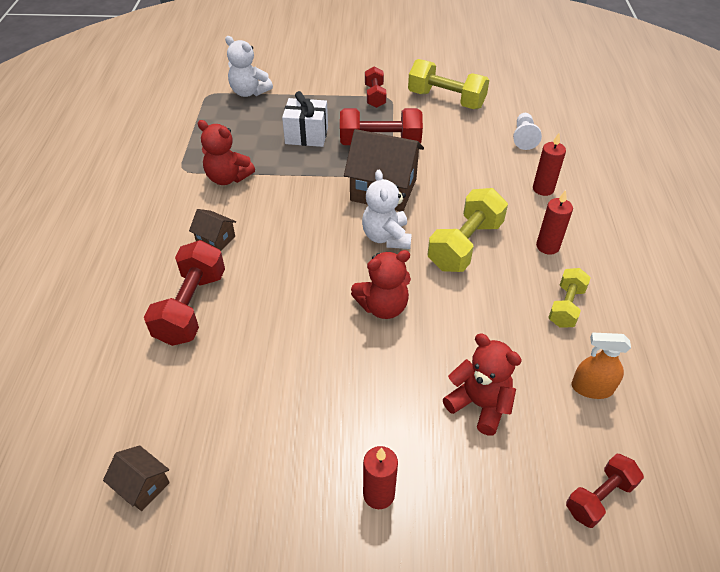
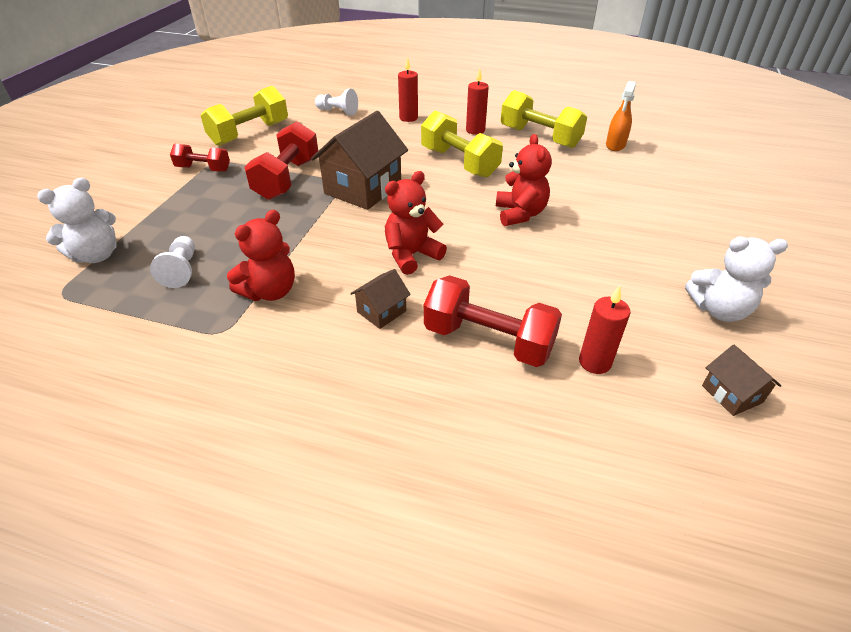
camera: 75 degrees left, 5 degrees down
brown house [103,445,170,511] -> brown house turned 75 degrees counterclockwise [702,345,782,416]
white gift [282,91,328,147] -> none
white teddy bear [362,170,412,249] -> white teddy bear moved to [685,237,788,322]
red candle [363,446,398,509] -> red candle moved to [579,285,630,374]
red teddy bear [443,334,522,435] -> red teddy bear moved to [385,171,447,275]
yellow dumbbell [548,268,591,327] -> yellow dumbbell [501,90,587,148], size x1.66
red dumbbell [566,454,644,528] -> none
none -> white pawn [150,236,195,288]

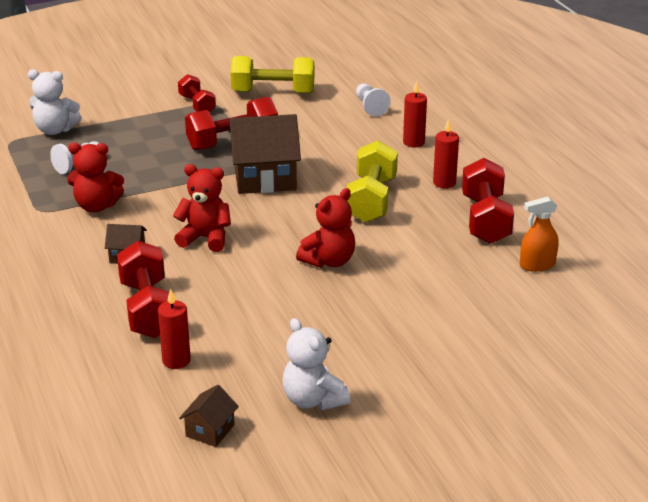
camera: 50 degrees right, 10 degrees down
yellow dumbbell [501,90,587,148] -> red dumbbell [462,158,514,244]

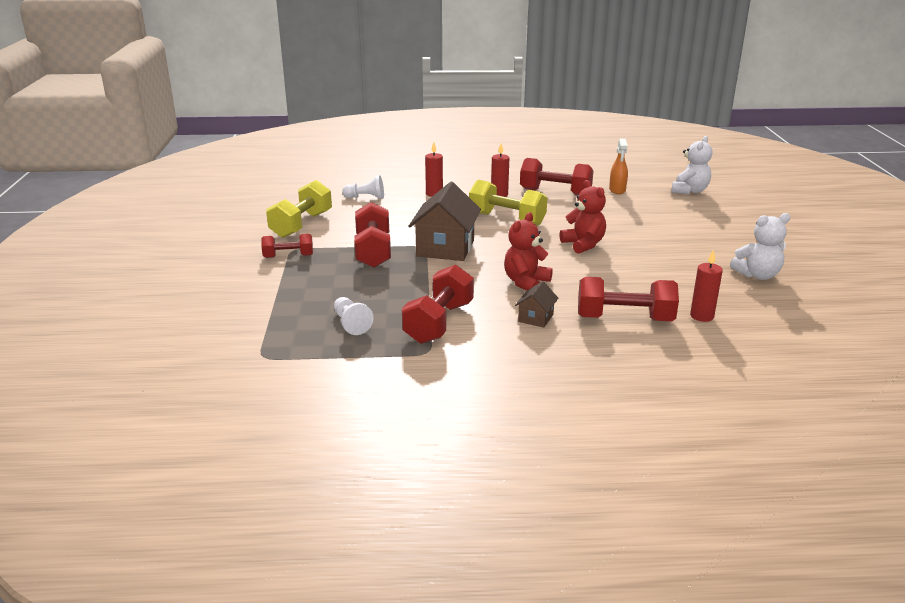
camera: 70 degrees left, 5 degrees down
white teddy bear [28,69,82,135] -> white teddy bear moved to [671,136,712,194]
red teddy bear [67,143,124,212] -> red dumbbell [402,264,474,344]
brown house [179,385,239,447] -> none

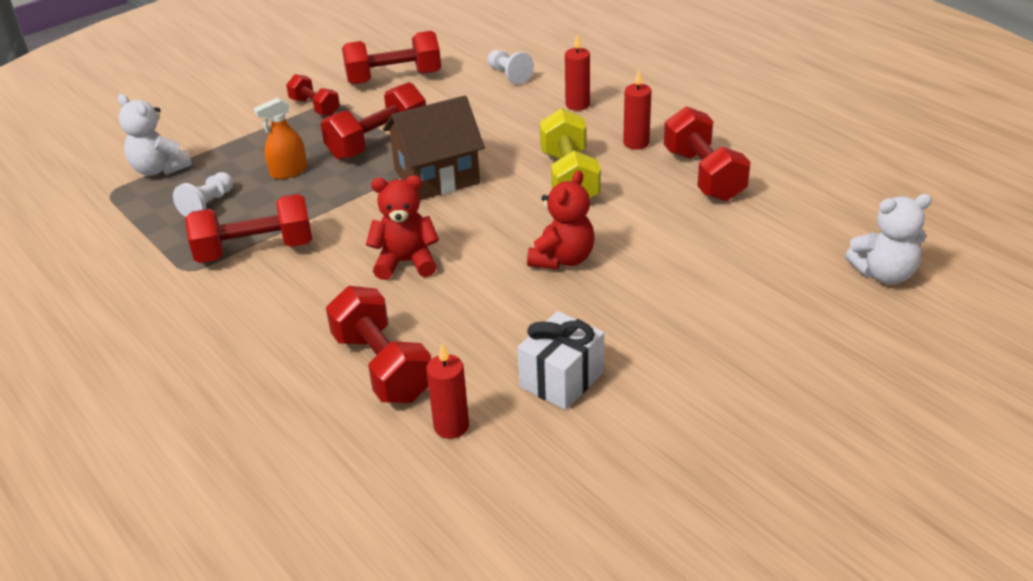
camera: 55 degrees right, 10 degrees up
yellow dumbbell [266,180,332,238] -> red dumbbell [342,31,441,85]
brown house [515,281,558,328] -> none
orange spray bottle [609,139,628,194] -> orange spray bottle moved to [254,98,307,179]
white teddy bear [730,213,790,280] -> white teddy bear moved to [118,94,192,176]
none -> white gift [517,311,604,410]

